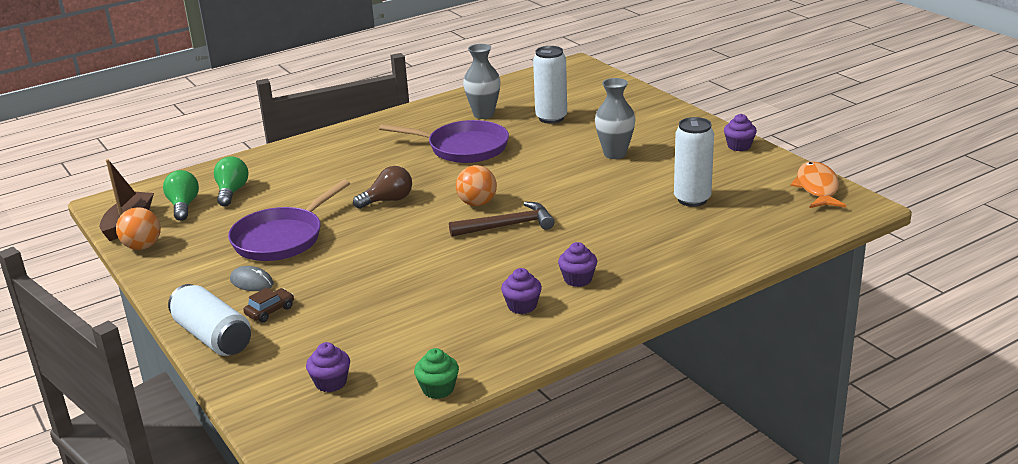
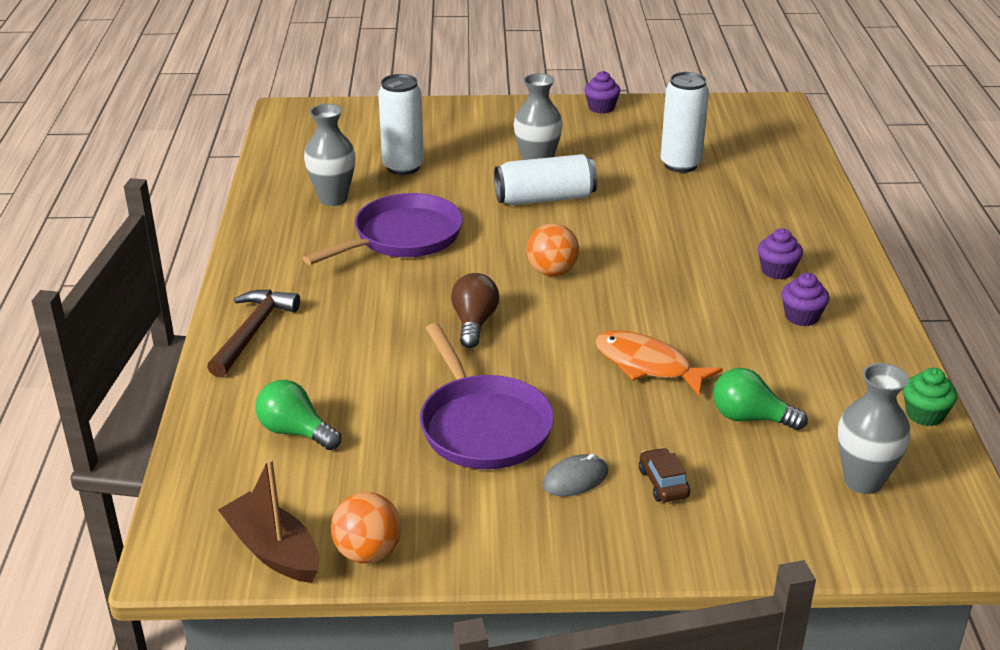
camera: 60 degrees left, 5 degrees up
green light bulb [163,170,199,221] -> green light bulb moved to [713,368,808,430]
white can [168,284,251,356] -> white can moved to [494,154,597,205]
purple cupcake [306,342,350,392] -> grey vase [838,363,910,494]
brown hammer [449,202,555,237] -> brown hammer moved to [207,290,300,377]
orange fish [791,161,846,208] -> orange fish moved to [595,330,723,396]

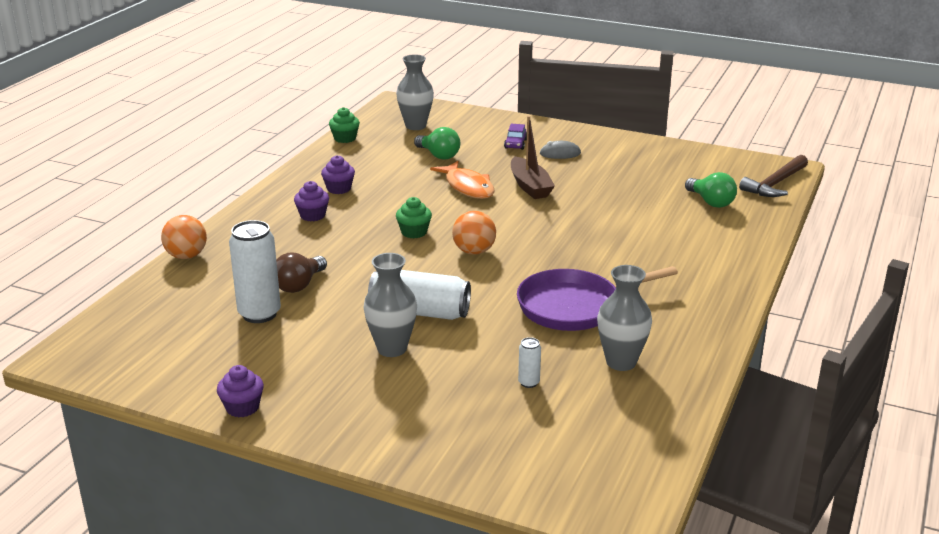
camera: 155 degrees left, 5 degrees down
brown hammer [207,290,300,377] -> brown hammer moved to [739,155,808,197]
brown boat [218,459,319,583] -> brown boat moved to [511,116,555,199]
orange ball [331,492,402,563] -> orange ball moved to [161,215,207,259]
white can [378,74,424,175] -> white can [518,337,541,388], size x0.46
purple pan [420,323,554,469] -> none
brown light bulb [451,273,499,348] -> brown light bulb moved to [276,252,327,293]
brown car [639,448,690,502] -> purple car [504,124,527,150]
none -> green cupcake [396,197,432,239]

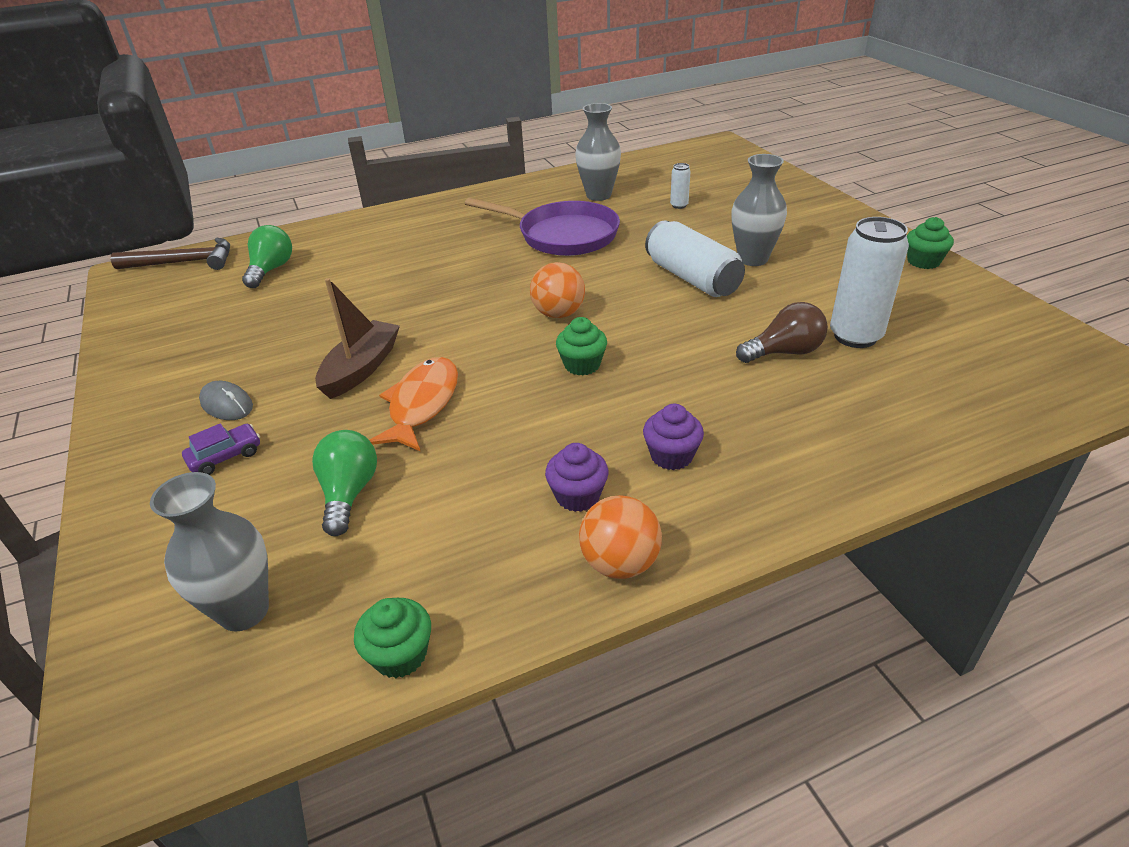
camera: 135 degrees left, 10 degrees up
orange ball [161,215,207,259] -> orange ball moved to [579,495,662,579]
purple cupcake [217,365,264,417] -> green cupcake [907,217,954,269]

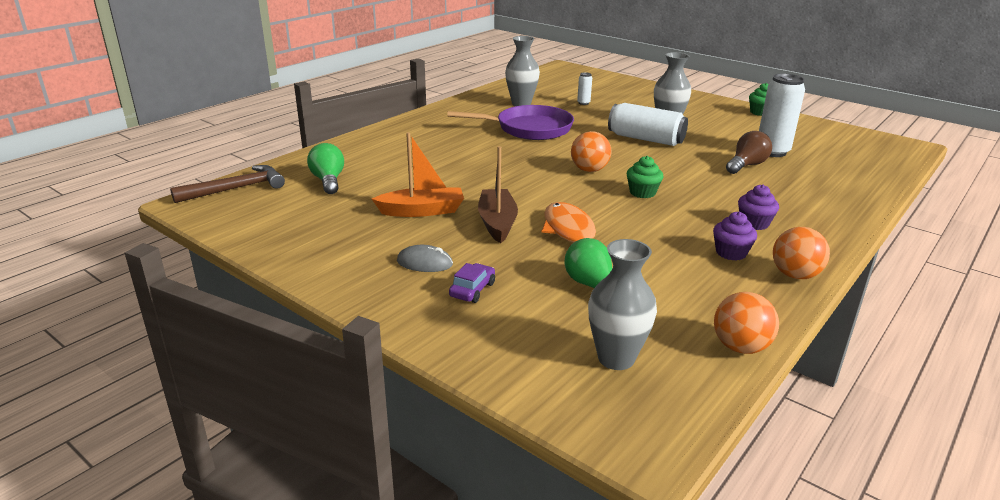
camera: 30 degrees left, 10 degrees down
green cupcake [354,598,431,678] -> orange ball [714,292,779,354]
none -> orange boat [372,132,464,217]

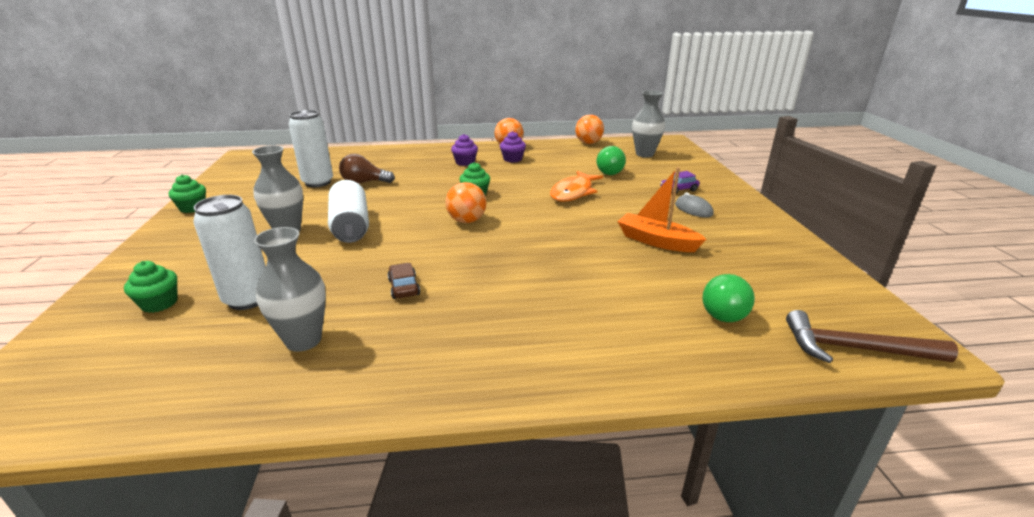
camera: 135 degrees left, 0 degrees up
purple pan [447,105,574,140] -> brown car [387,263,420,299]
brown boat [478,146,518,243] -> none
white can [577,72,592,105] -> white can [193,195,266,310], size x2.18
none -> green cupcake [124,261,177,313]

